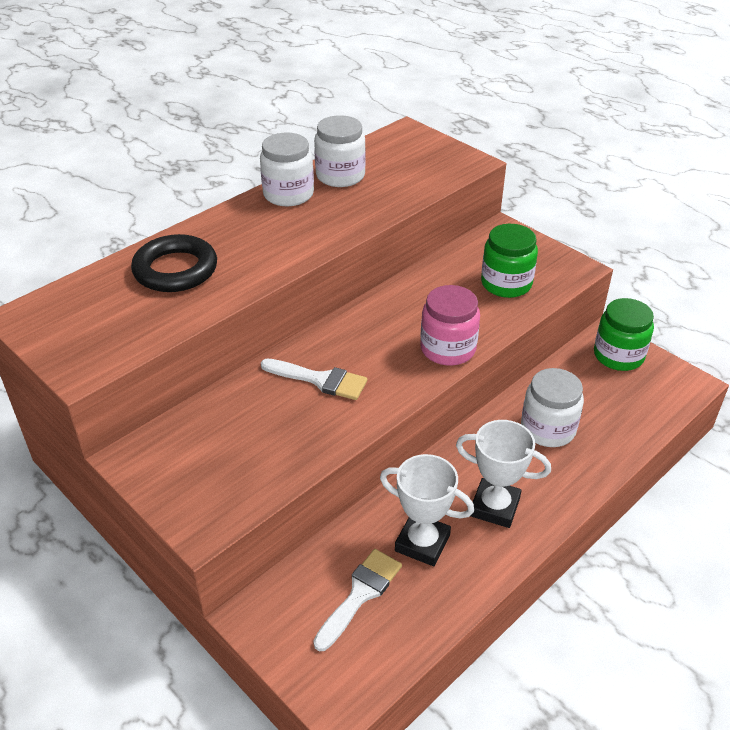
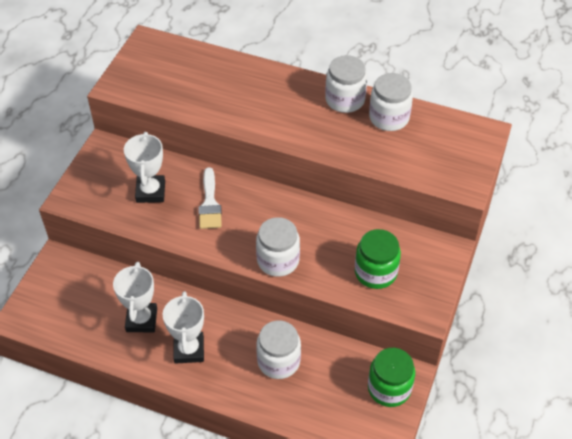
camera: 65 degrees right, 10 degrees up
black ring [131,234,217,292] -> none
white brush [313,549,402,651] -> none
pink jar [420,285,480,366] -> white jar [256,217,300,277]
none -> white trophy [124,132,165,203]

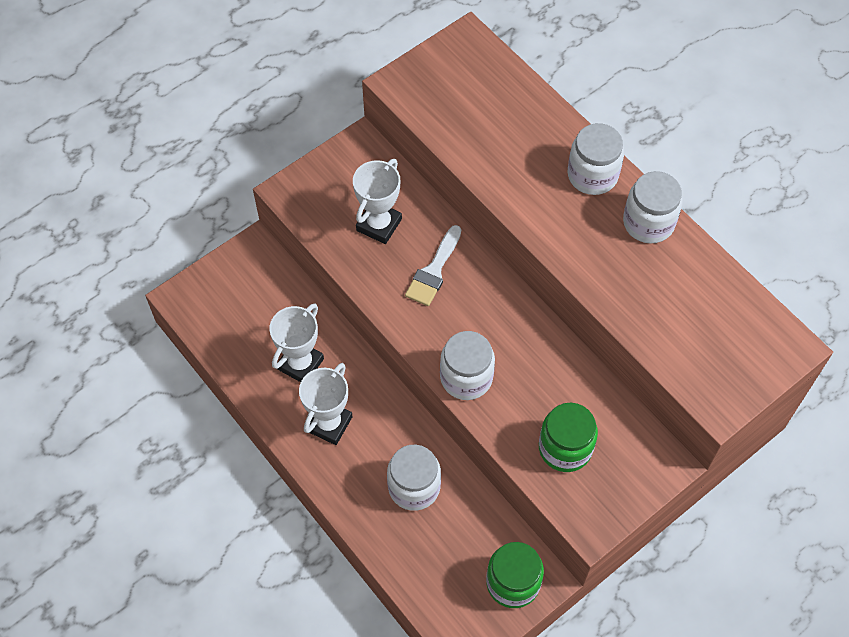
camera: 30 degrees right, 10 degrees up
white jar [369,73,413,131] -> white jar moved to [568,123,624,195]

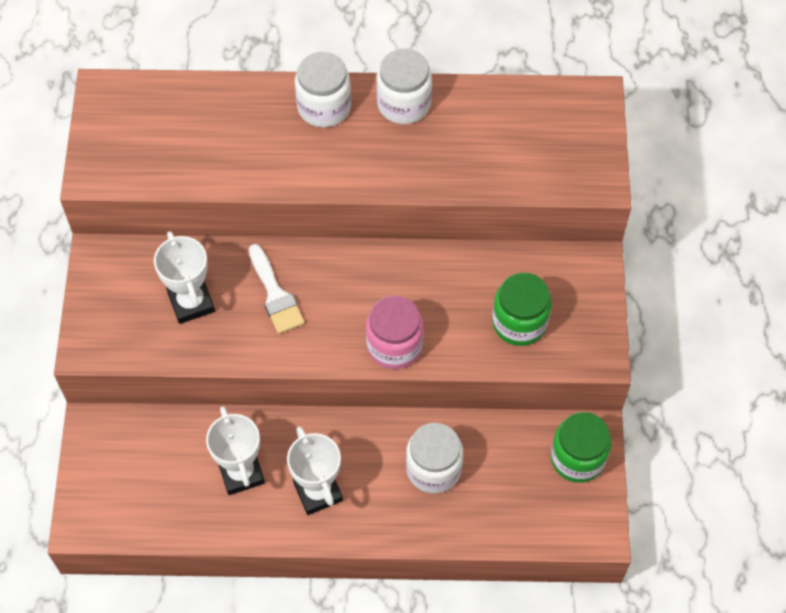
camera: 50 degrees left, 0 degrees up
white jar [440,331,495,400] -> pink jar [366,296,424,369]

